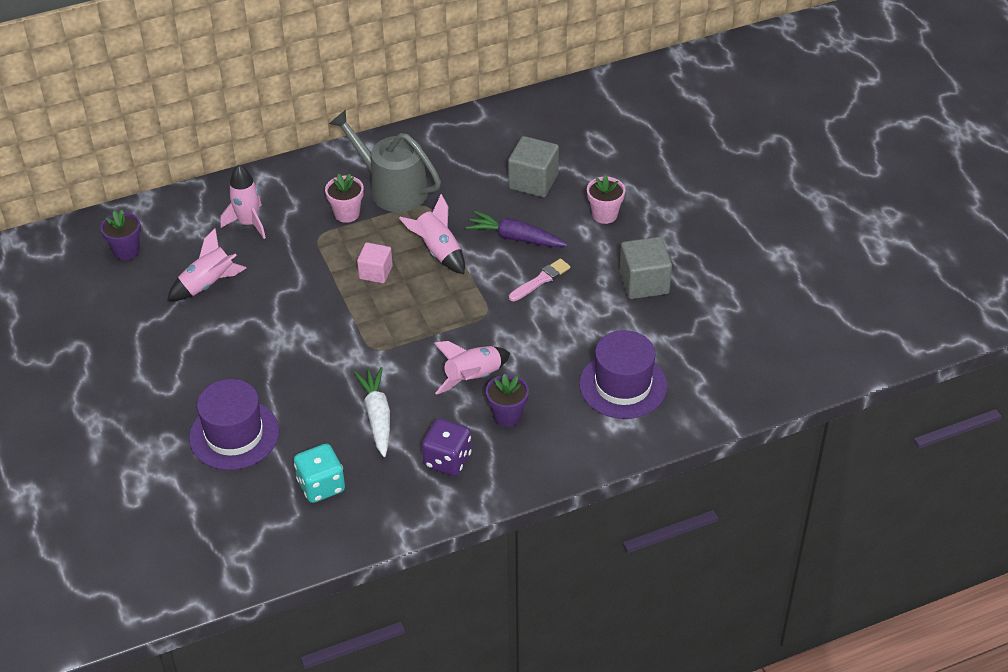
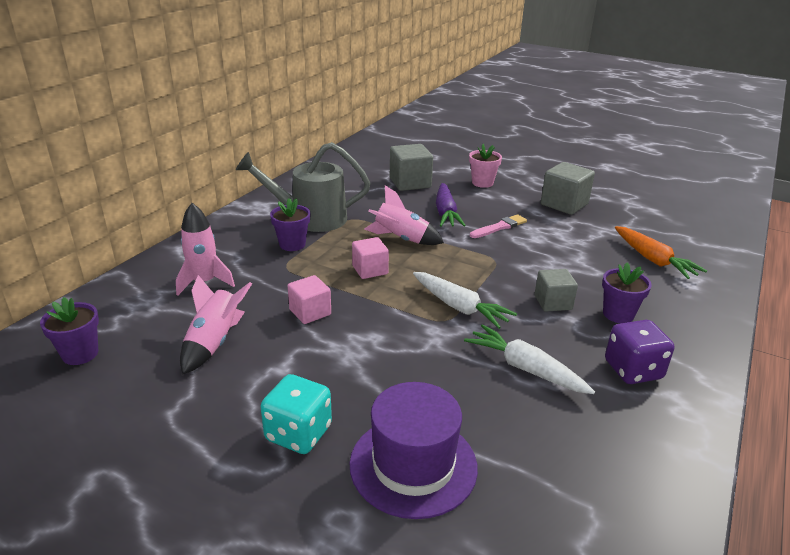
camera: 40 degrees left, 15 degrees down
turquoise dice [294,444,345,503] -> turquoise dice moved to [260,374,332,454]
pink flower pot [325,173,364,223] -> purple flower pot [270,198,310,251]
pink rocket [434,341,510,395] -> grey cube [535,269,578,312]
purple carrot [466,211,568,247] -> purple carrot turned 75 degrees counterclockwise [436,183,466,227]
pink brush [509,258,571,301] -> pink brush turned 45 degrees clockwise [470,214,527,238]
purple hat [579,330,667,419] -> orange carrot [615,226,707,279]
none -> pink cube [288,275,331,324]
none -> white carrot [413,272,517,329]

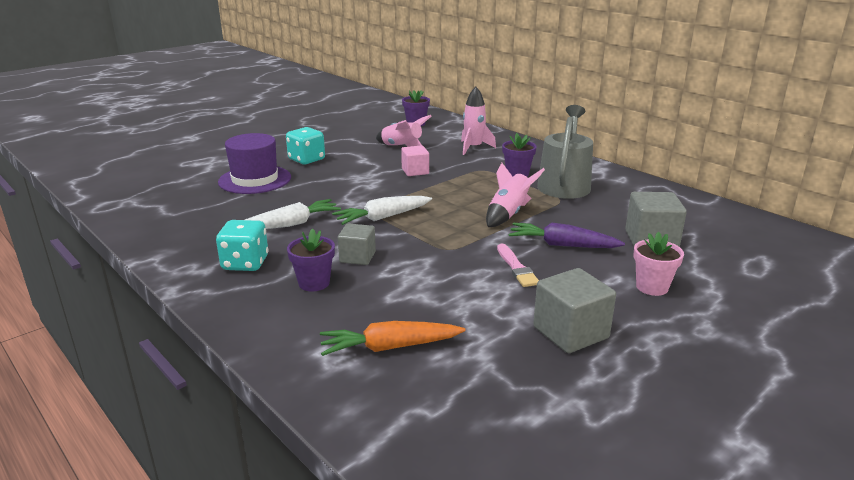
camera: 110 degrees right, 5 degrees down
pink cube [352,237,389,279] -> none
purple dice [605,320,674,384] -> turquoise dice [216,220,268,271]

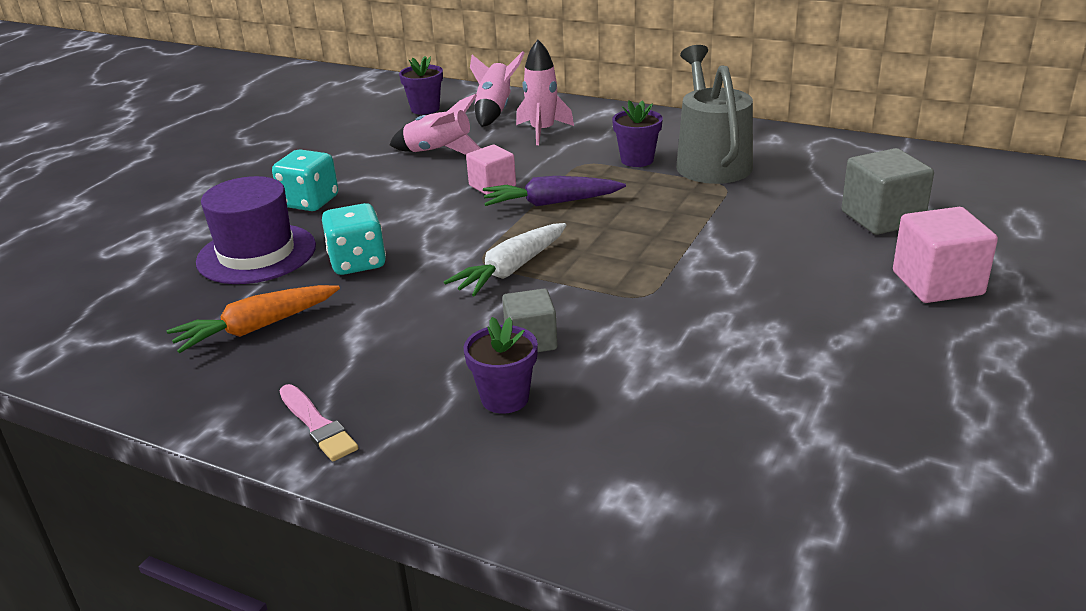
camera: 20 degrees left, 5 degrees up
turquoise dice [216,220,268,271] -> turquoise dice moved to [322,203,386,275]
white carrot [245,199,341,229] -> none
orange carrot [320,321,466,356] -> orange carrot moved to [167,285,340,353]
pink rocket [486,163,545,227] -> pink rocket moved to [470,51,525,127]
pink brush [497,244,539,287] -> pink brush moved to [279,384,358,461]
purple carrot [508,223,625,248] -> purple carrot moved to [483,176,626,207]
grey cube [533,268,616,353] -> none
pink flower pot [634,232,684,296] -> pink cube [893,207,998,303]

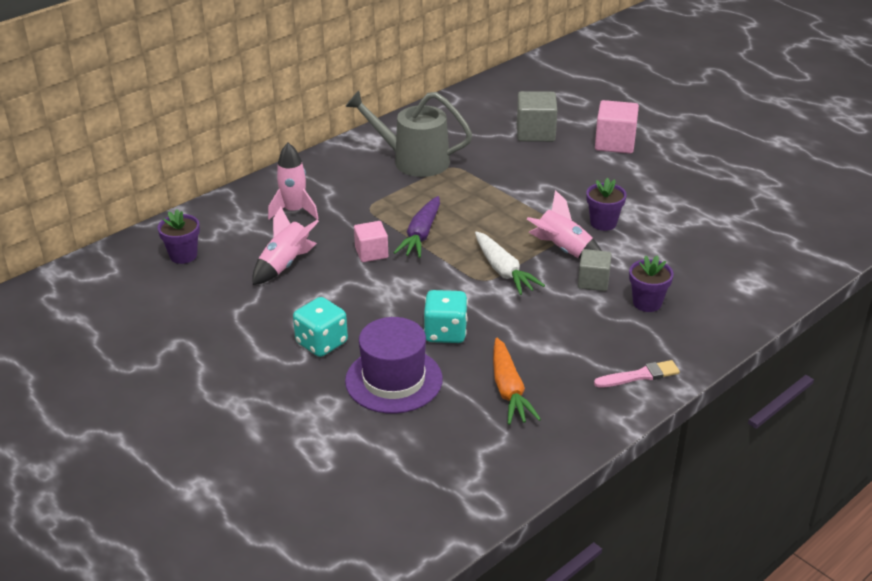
camera: 70 degrees left, 5 degrees up
pink rocket [470,51,525,127] -> pink rocket moved to [527,190,602,259]
purple flower pot [612,100,663,167] -> purple flower pot moved to [586,178,627,231]

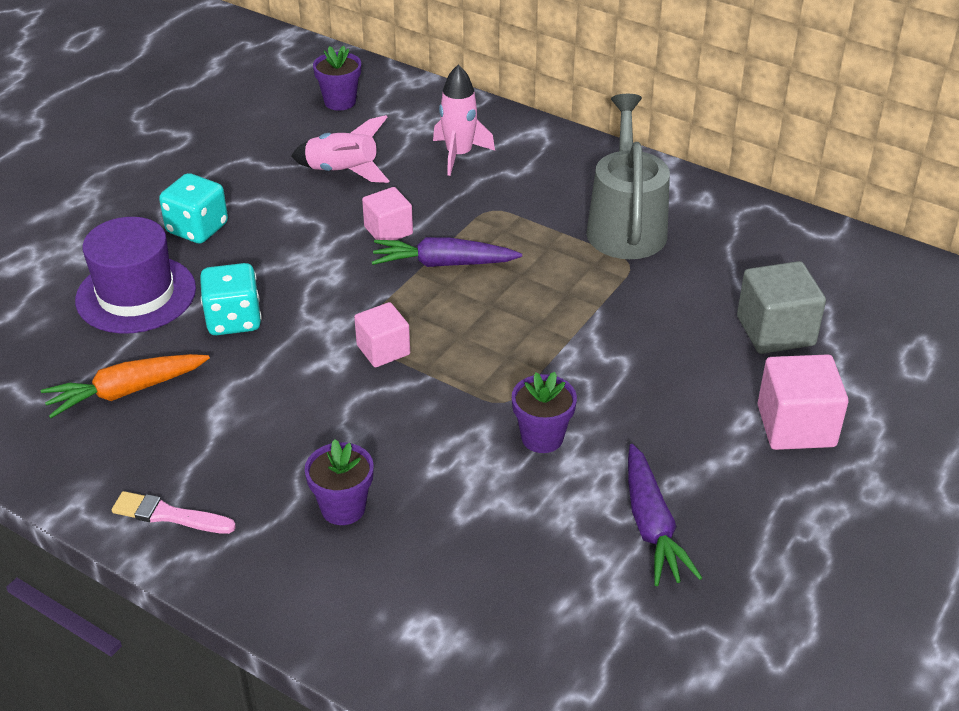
camera: 75 degrees right, 5 degrees up
white carrot [475,231,545,295] -> pink cube [354,302,410,367]
pink rocket [527,190,602,259] -> none
grey cube [578,249,612,291] -> none
pink brush [594,360,680,388] -> pink brush turned 135 degrees clockwise [112,491,236,534]
none -> purple carrot [628,444,702,586]

